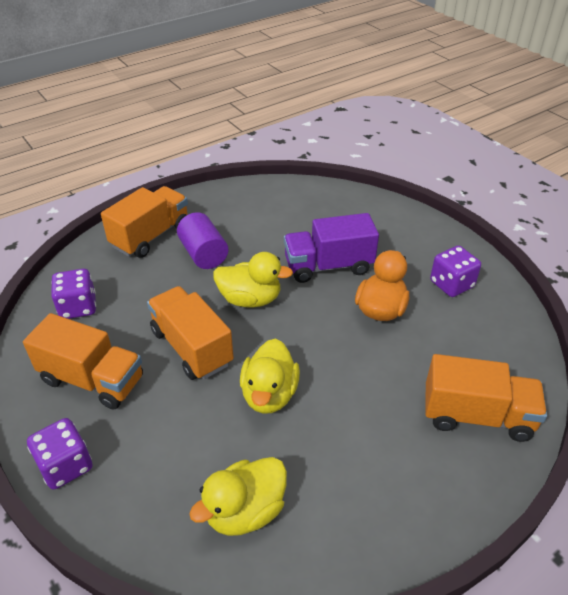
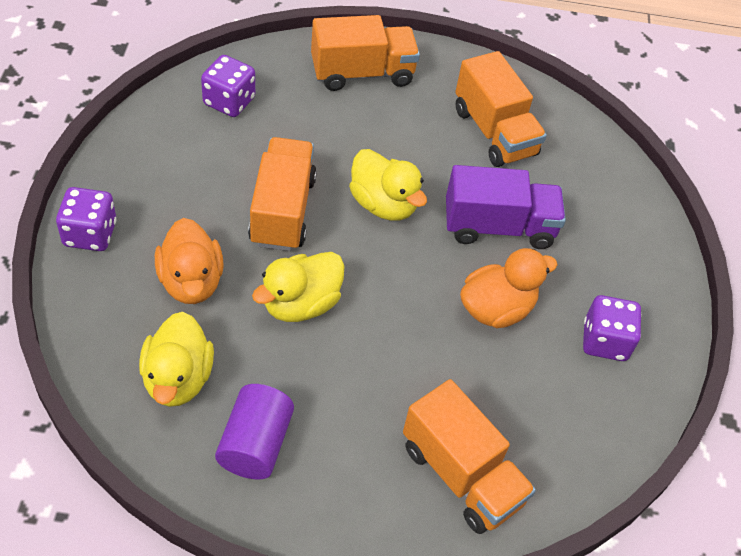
camera: 35 degrees right, 10 degrees up
orange truck [23,313,143,410] -> orange truck moved to [455,51,547,167]
purple cylinder [177,212,228,269] -> purple cylinder moved to [215,384,294,480]
yellow duck [189,457,287,536] -> yellow duck turned 90 degrees counterclockwise [139,312,214,407]
purple truck [284,213,379,283] -> purple truck turned 150 degrees clockwise [446,165,566,249]
none -> orange duck [155,218,224,304]

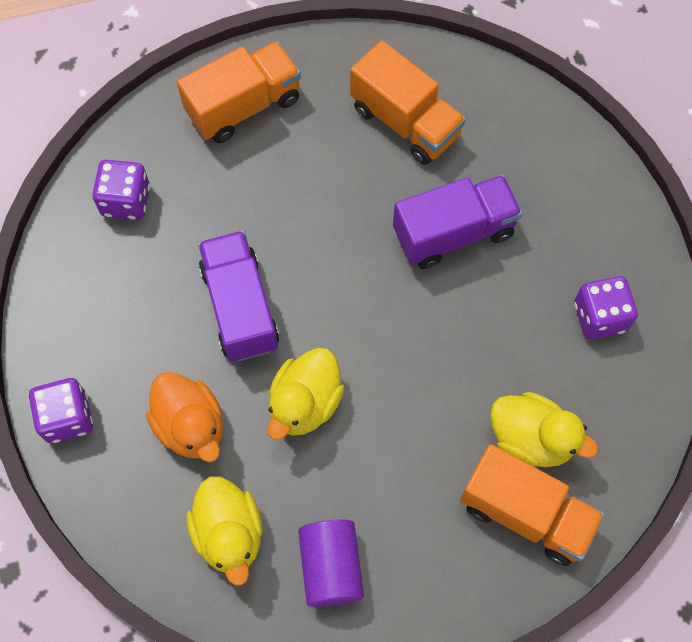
camera: 15 degrees left, 15 degrees up
orange truck [248,137,317,251] -> purple truck [198,231,279,362]
yellow duck [349,149,427,220] -> yellow duck moved to [490,392,598,467]
orange duck [460,248,558,328] -> none

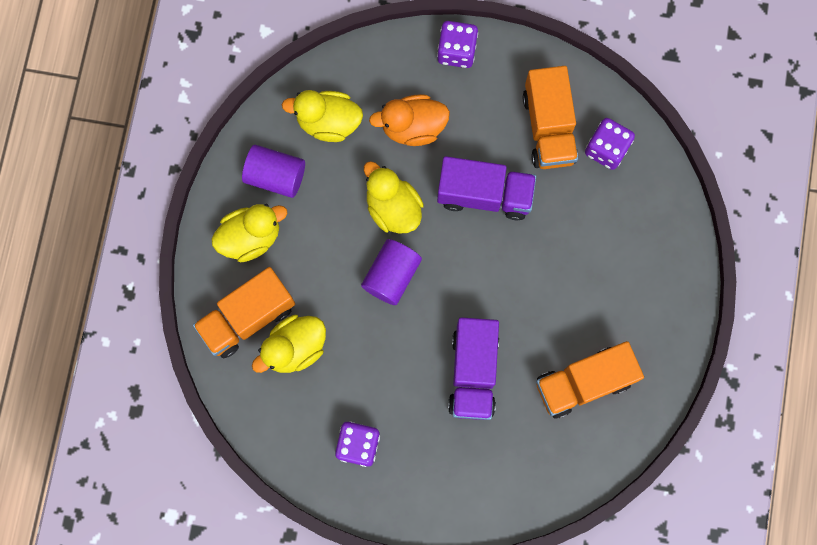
camera: 115 degrees right, 10 degrees up
orange truck [177,41,301,143] -> orange truck moved to [523,66,578,169]
none -> yellow duck [212,204,287,262]
none -> purple cylinder [361,239,422,305]

